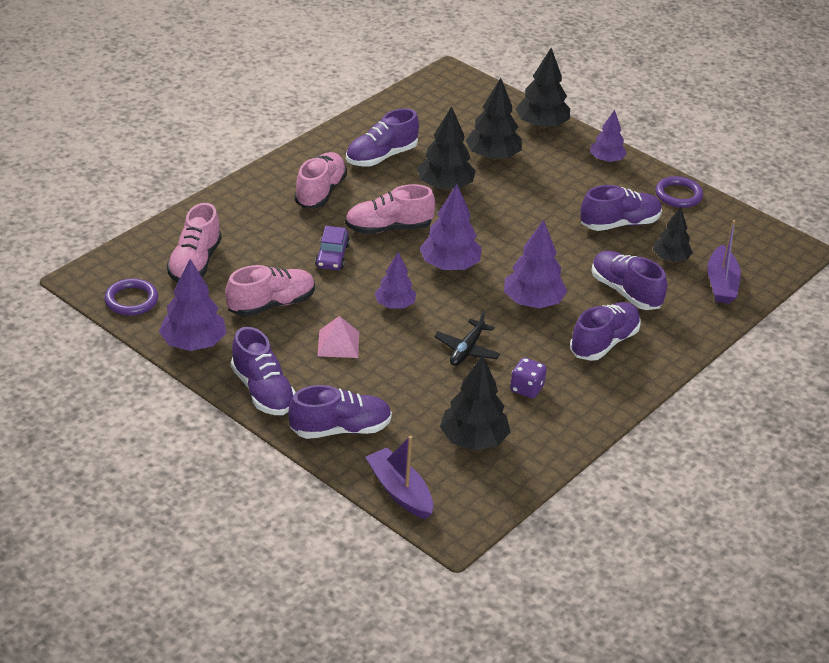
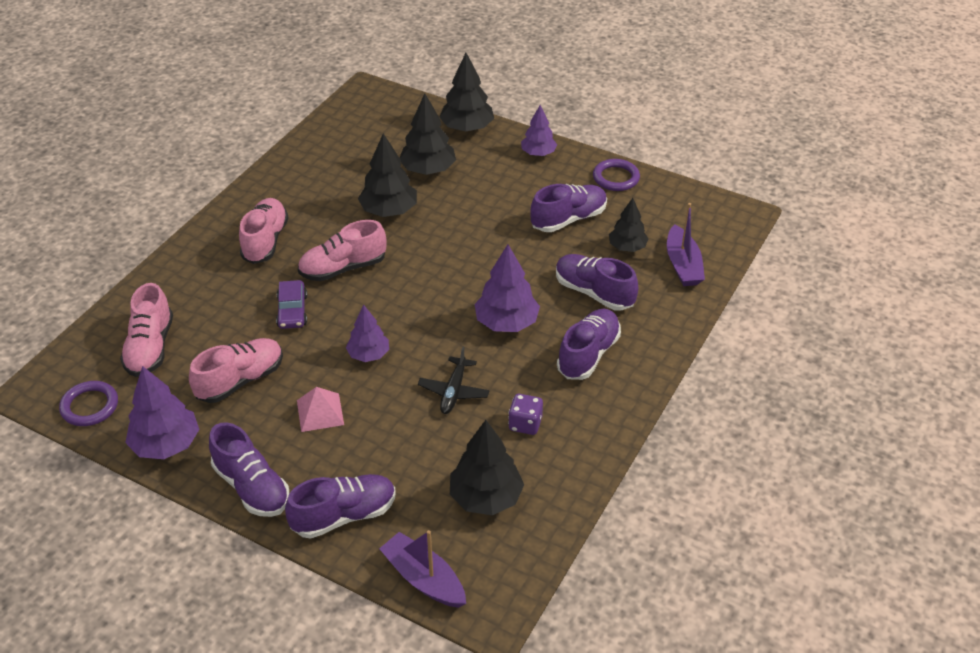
camera: 10 degrees left, 5 degrees up
purple shoe [346,108,419,166] -> none
purple tree [420,184,482,270] -> none

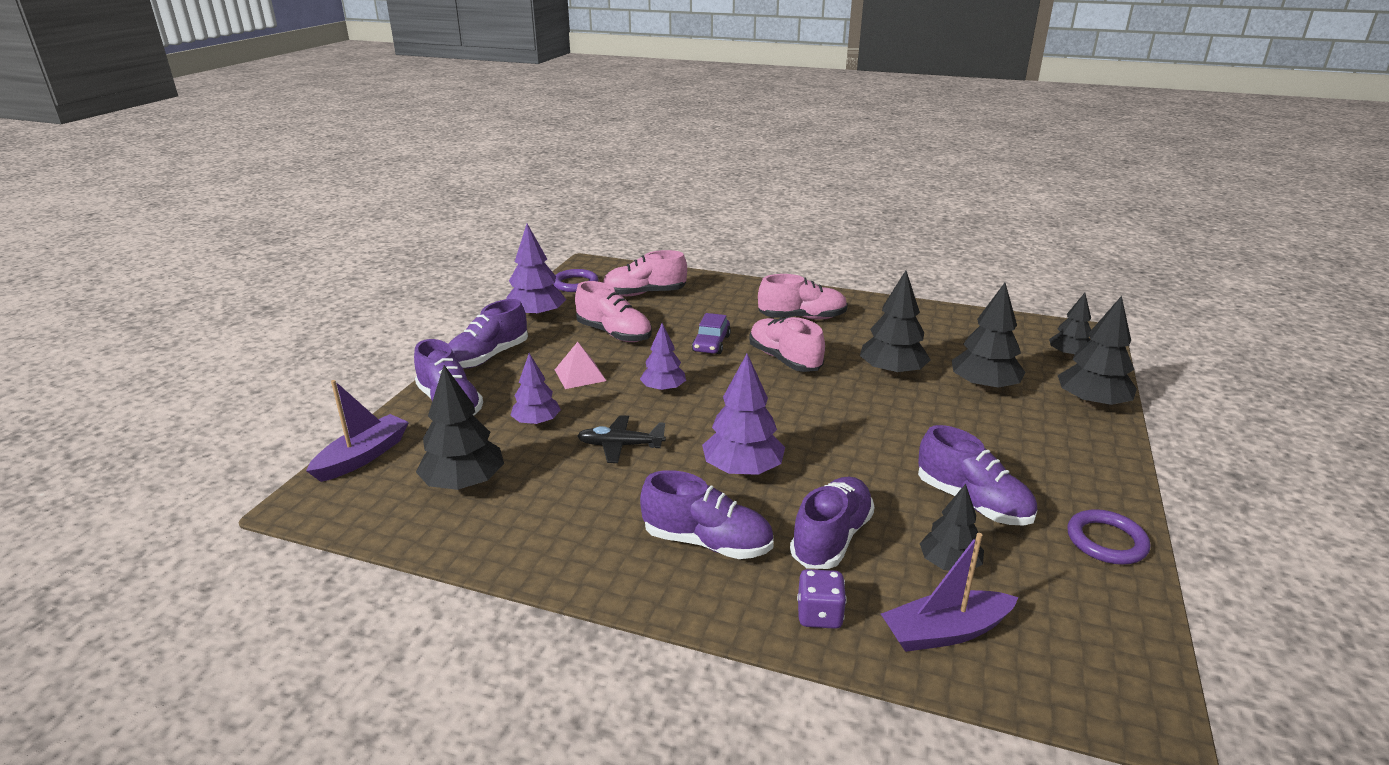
camera: 80 degrees right, 15 degrees down
purple car [276,280,307,329] -> purple car turned 60 degrees counterclockwise [692,313,731,354]
purple dice [508,394,543,435] -> purple dice moved to [797,569,847,629]
purple tree [521,105,557,156] -> purple tree moved to [510,353,561,426]
none -> black tree [1049,293,1091,358]

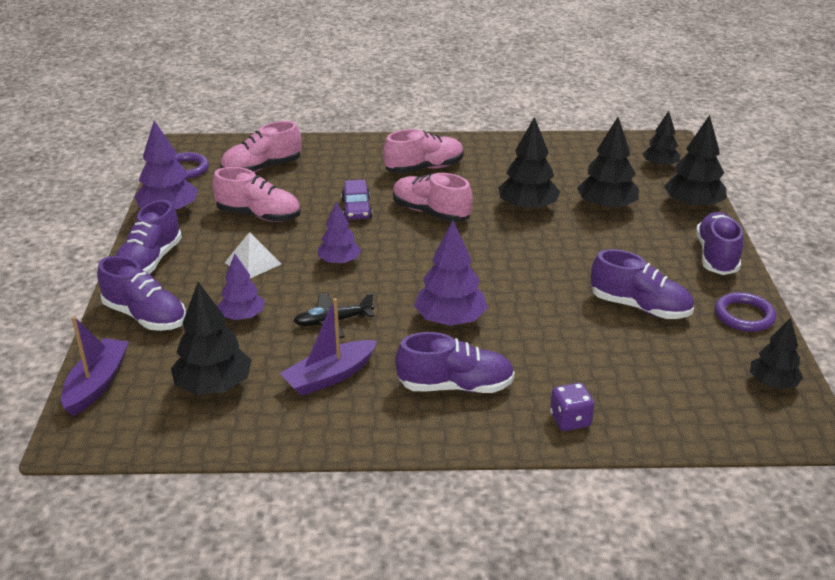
camera: 20 degrees left, 5 degrees up
pink pyramid [555,342,606,389] -> white pyramid [225,232,281,279]
purple shoe [790,476,875,569] -> purple shoe moved to [696,212,743,275]
purple boat [881,533,1018,652] -> purple boat moved to [279,298,377,396]
black tree [920,484,984,571] -> black tree moved to [750,317,803,389]

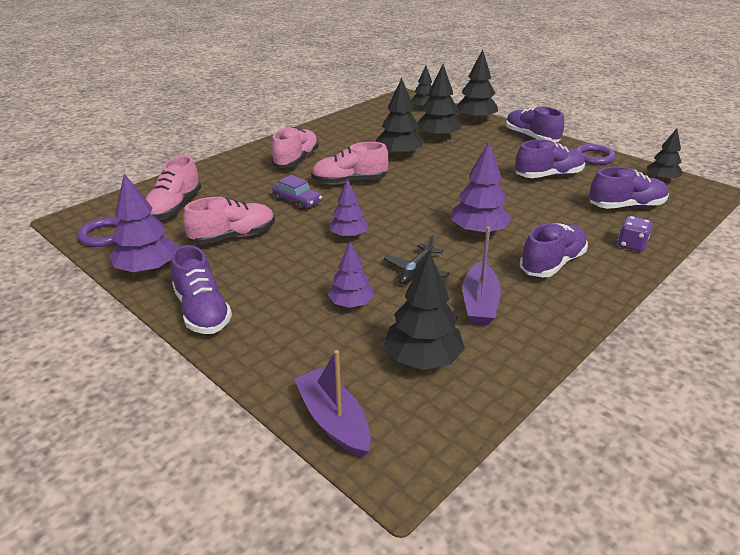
camera: 45 degrees left, 0 degrees up
purple shoe [97,256,186,331] -> purple shoe moved to [589,167,669,209]
white pyramid [225,232,281,279] -> none

